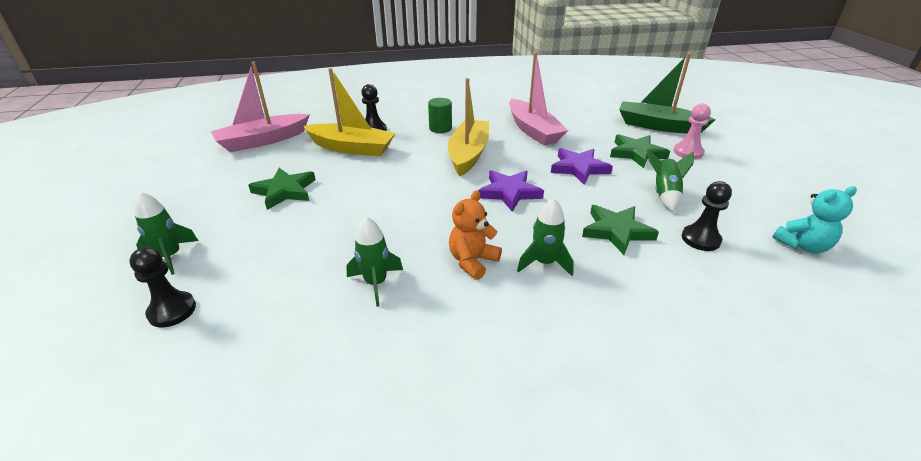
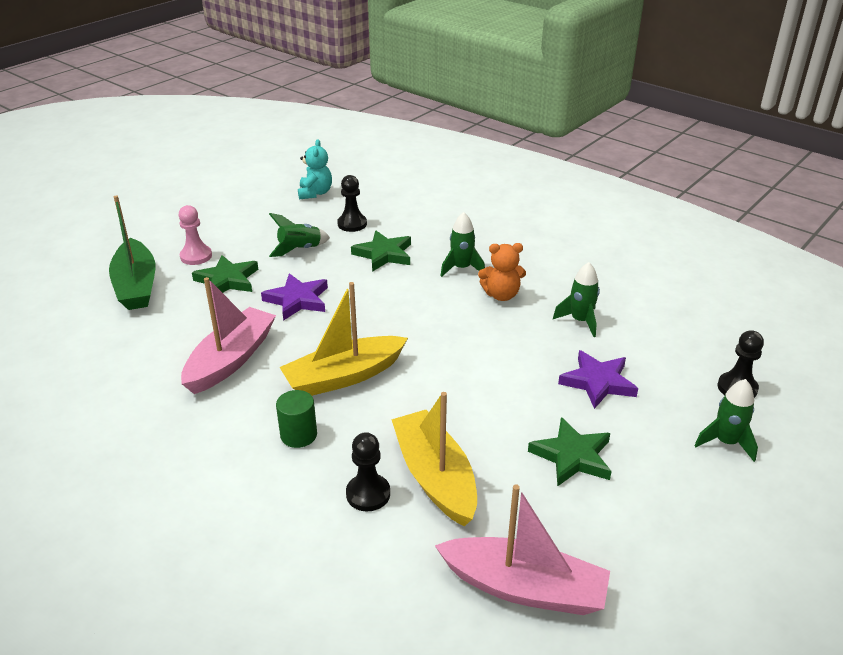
camera: 130 degrees left, 0 degrees up
purple star [478,170,544,212] -> purple star moved to [558,350,638,409]
turquoise teddy bear [773,186,857,253] -> turquoise teddy bear turned 60 degrees clockwise [298,139,332,199]

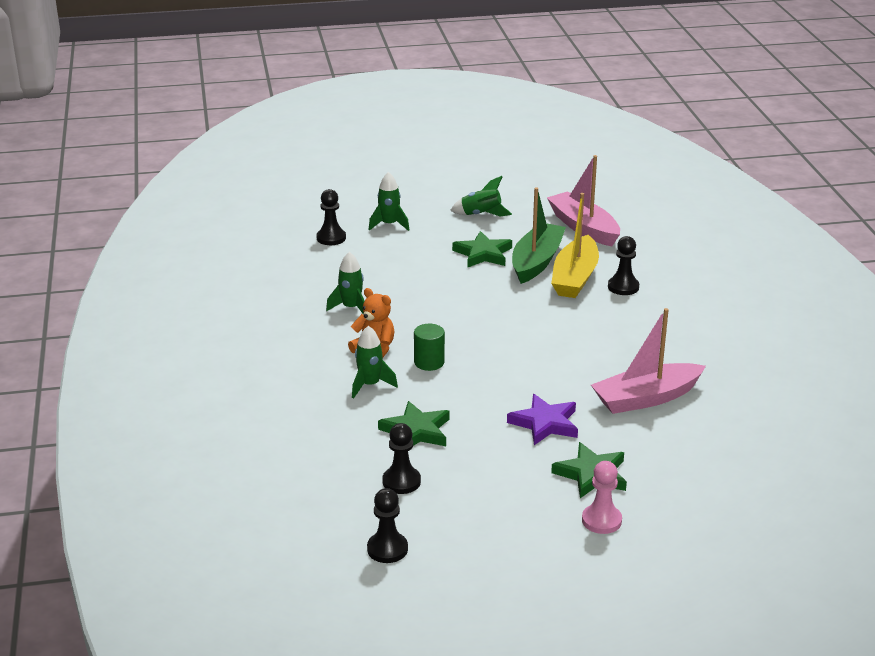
camera: 140 degrees left, 5 degrees down
green boat [109,196,155,310] -> green boat moved to [512,187,566,284]
green rocket [269,213,330,257] -> green rocket moved to [450,176,512,217]
green cylinder [276,390,317,448] -> green cylinder moved to [414,324,445,371]
yellow boat [280,282,408,396] -> none
turquoise teddy bear [298,139,332,199] -> black pawn [367,488,408,563]
purple star [558,350,638,409] -> none

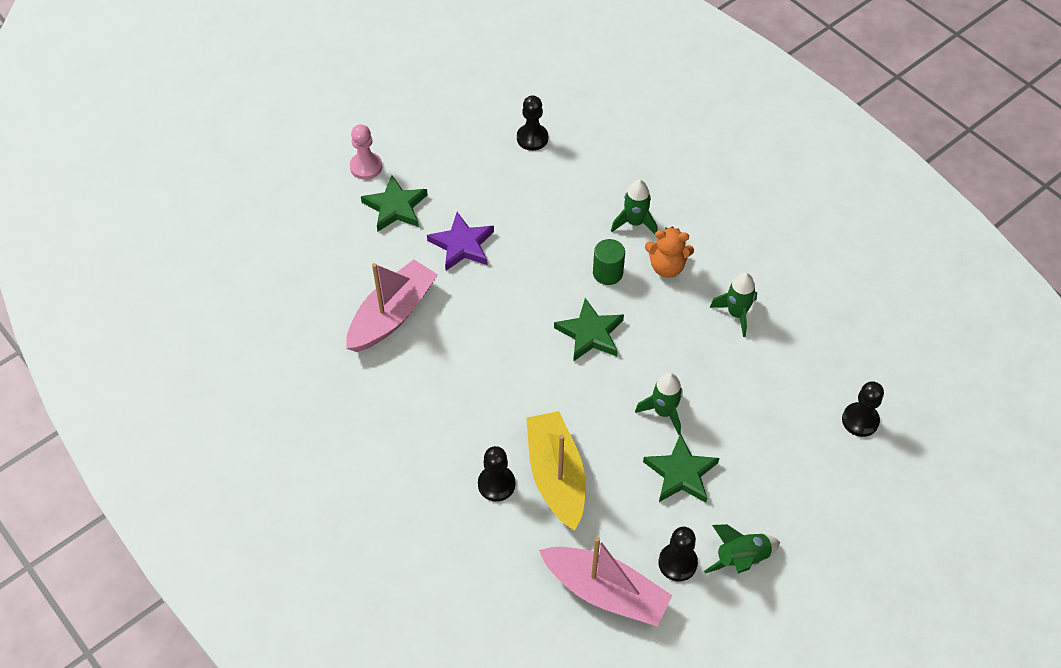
camera: 150 degrees right, 25 degrees up
black pawn [367,488,408,563] -> black pawn moved to [658,527,698,582]
green rocket [369,172,409,231] -> green rocket moved to [635,373,683,435]
green star [378,401,450,446] -> green star moved to [554,298,624,362]
green boat [512,187,566,284] -> none

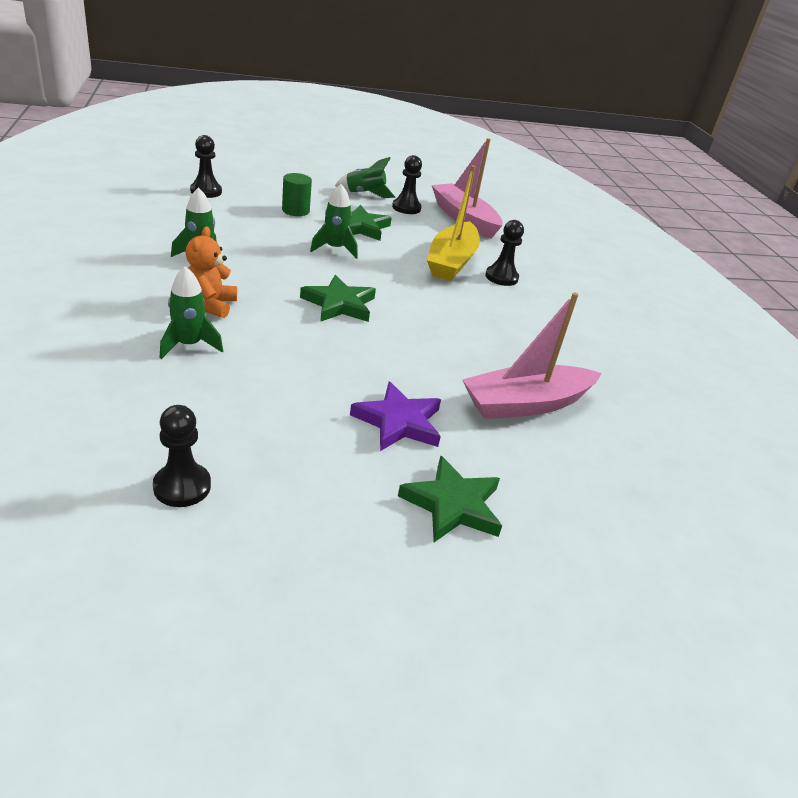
camera: 155 degrees left, 20 degrees down
pink pawn [350,124,382,180] -> none
green cylinder [593,239,625,285] -> green cylinder moved to [282,173,312,216]
orange teddy bear [645,227,694,278] -> orange teddy bear turned 120 degrees counterclockwise [185,226,237,318]

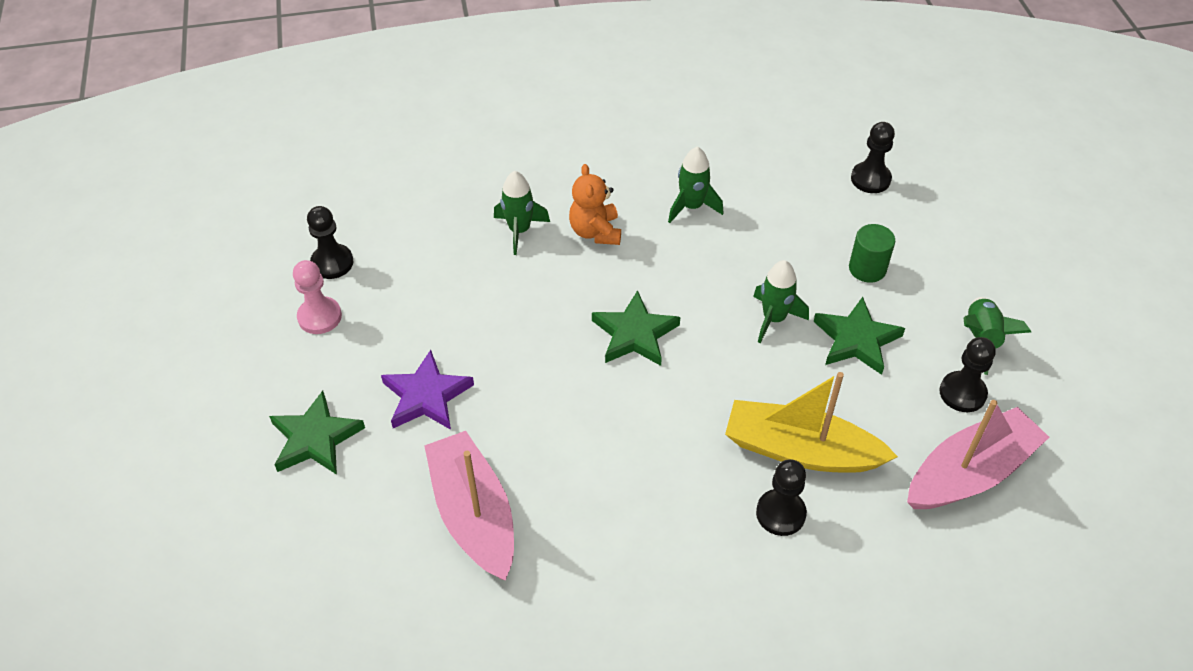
camera: 95 degrees right, 15 degrees up
orange teddy bear [185,226,237,318] -> orange teddy bear turned 105 degrees counterclockwise [569,164,621,245]
none -> pink pawn [293,260,342,334]

